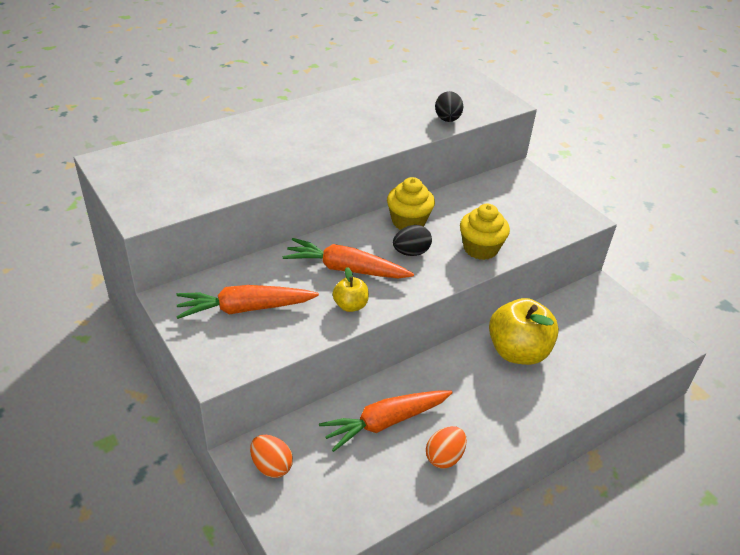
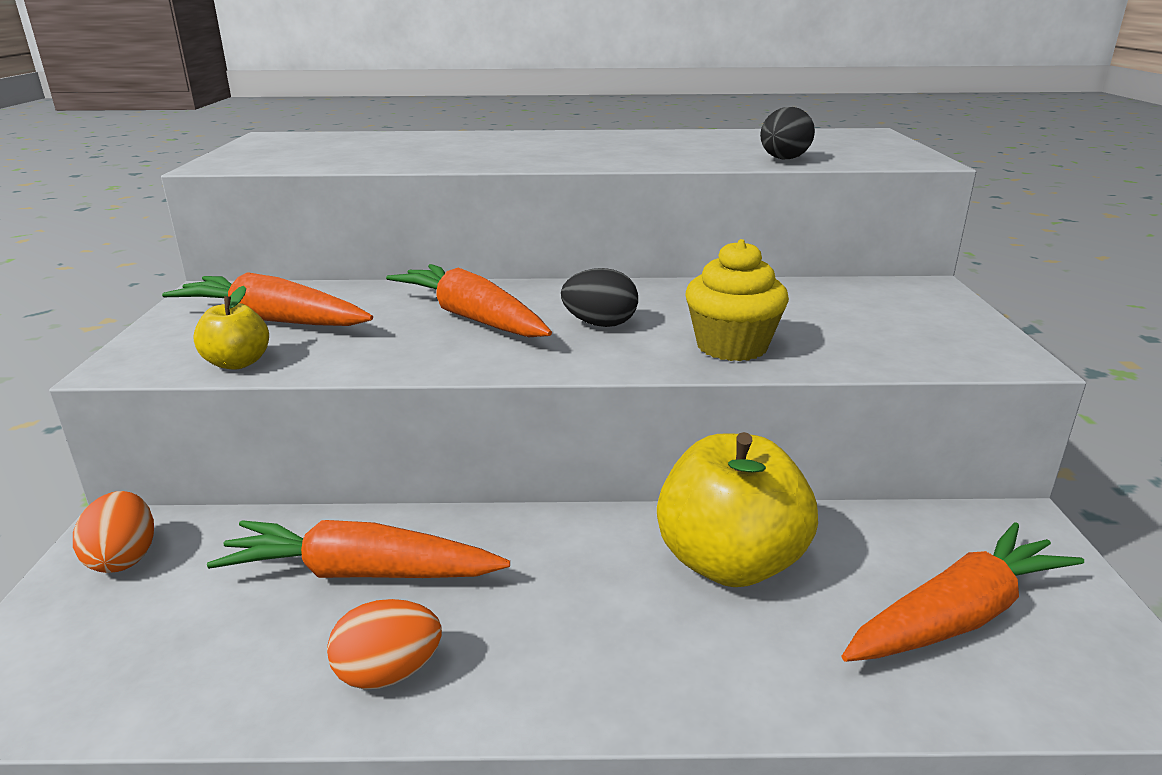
camera: 35 degrees right, 15 degrees down
yellow apple [333,267,369,312] -> yellow apple moved to [193,286,269,370]
yellow cupcake [387,177,435,230] -> none
none -> orange carrot [842,522,1084,662]

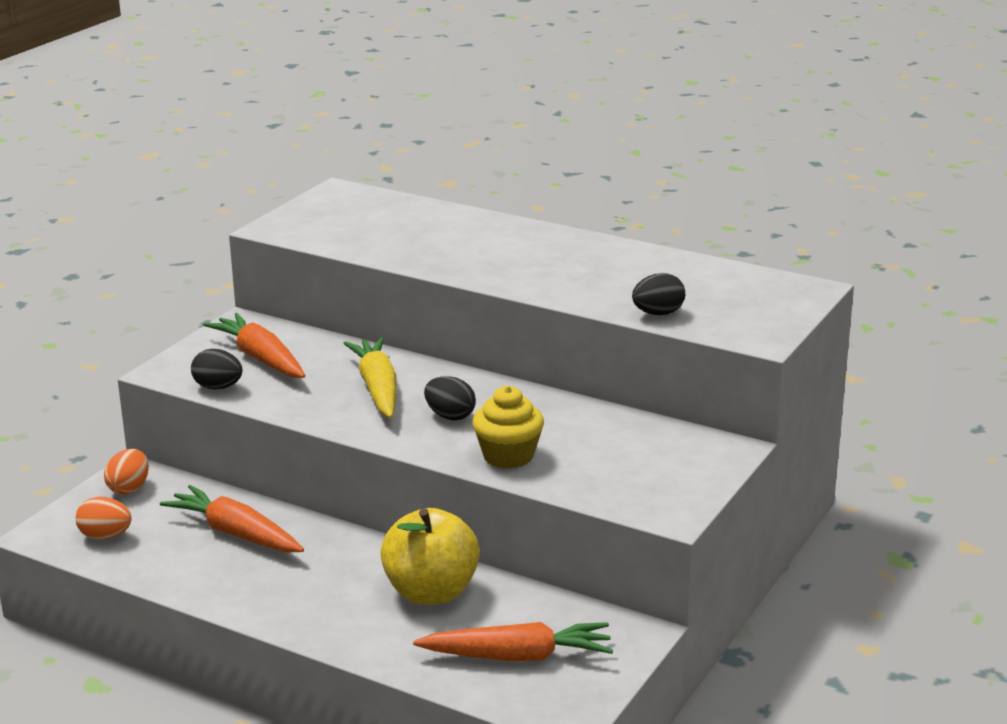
camera: 30 degrees right, 0 degrees up
yellow apple [193,286,269,370] -> black egg [191,349,242,389]
orange egg [327,599,442,690] -> orange egg moved to [76,497,132,540]
orange carrot [386,264,552,337] -> yellow carrot [344,337,397,418]

